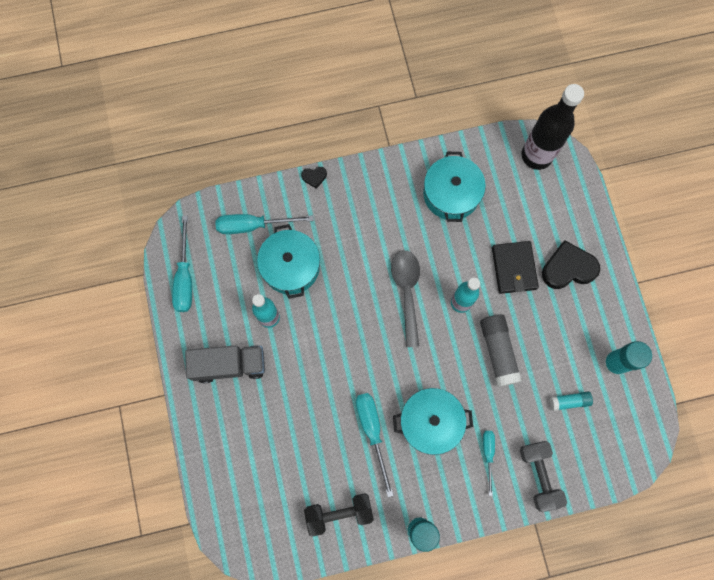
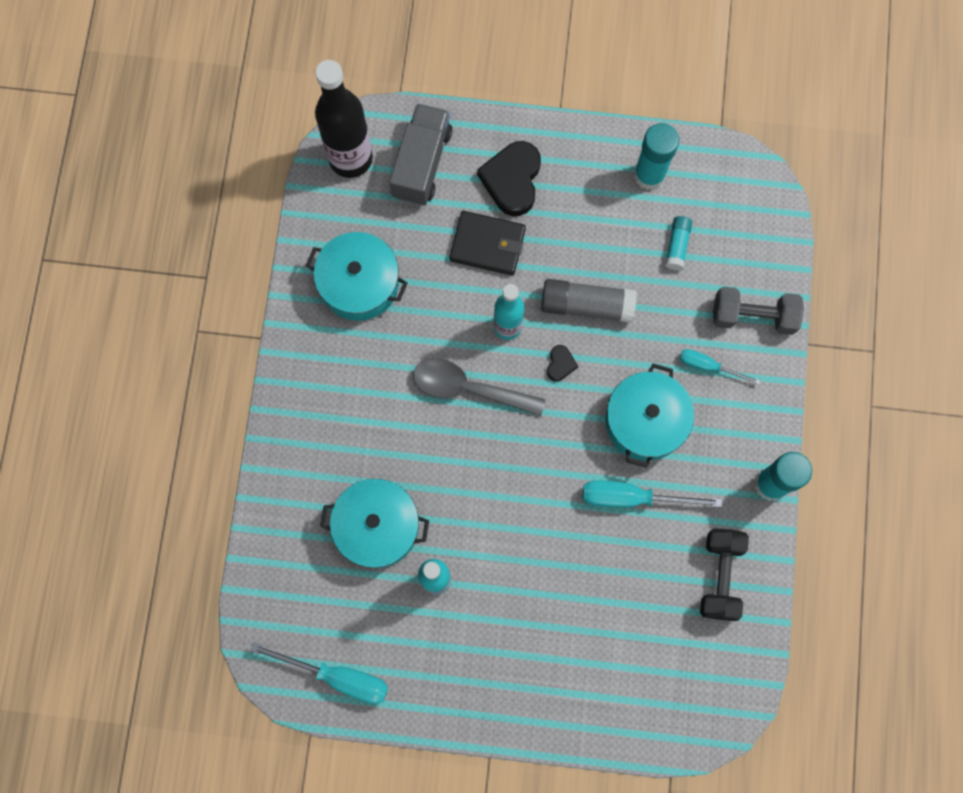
camera: 70 degrees left, 0 degrees up
grey truck [185,345,265,383] -> grey truck moved to [390,103,452,205]
turquoise screwdriver [215,214,314,234] -> none
black heart [301,167,327,189] -> black heart moved to [547,345,578,381]

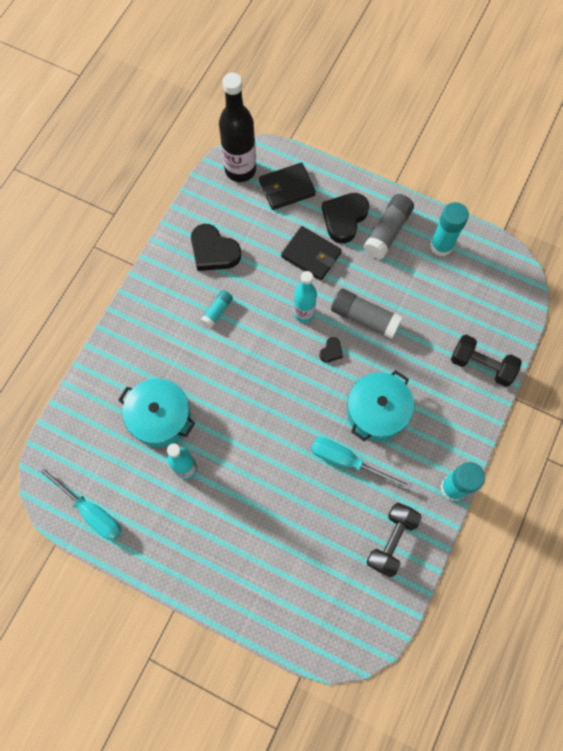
camera: 20 degrees right, 5 degrees down
turquoise pot [305,232,408,321] -> black heart [191,224,241,271]
grey truck [390,103,452,205] -> black wallet [259,162,316,210]
grey spoon [413,359,545,416] -> none
turquoise glue stick [665,216,692,270] -> turquoise glue stick moved to [201,290,233,328]
turquoise screwdriver [680,349,760,385] -> none
grey dumbbell [713,287,804,335] -> black dumbbell [451,335,522,387]
none -> grey glue stick [363,194,414,259]

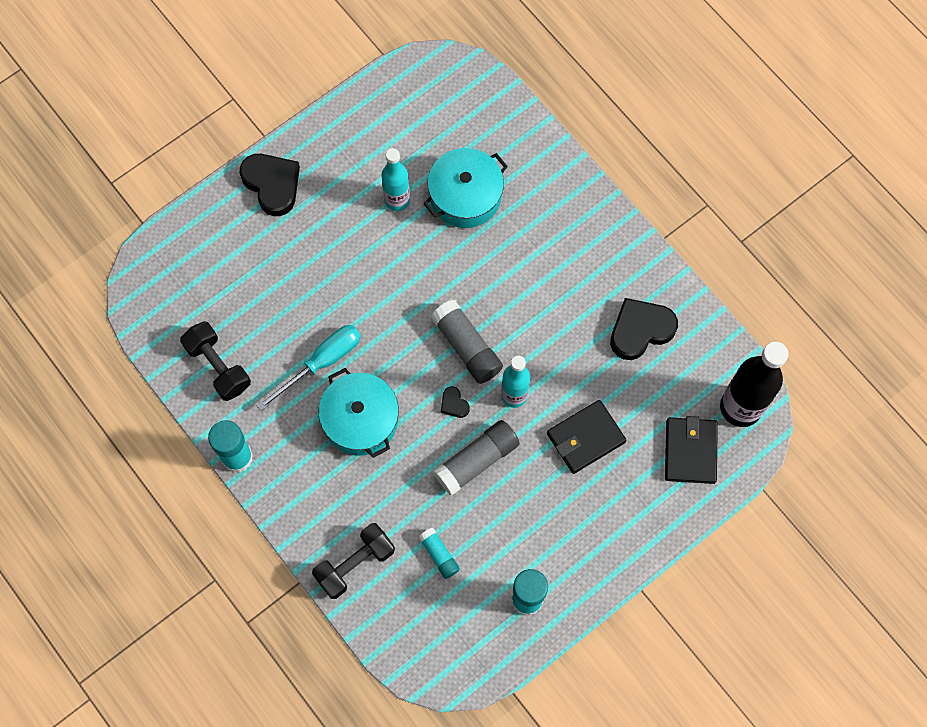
camera: 115 degrees right, 0 degrees up
turquoise screwdriver [37,465,122,540] -> none
turquoise glue stick [201,290,233,328] -> turquoise glue stick moved to [418,528,460,579]
black heart [322,193,369,243] -> black heart moved to [240,154,300,216]
grey glue stick [363,194,414,259] -> grey glue stick moved to [430,300,503,384]

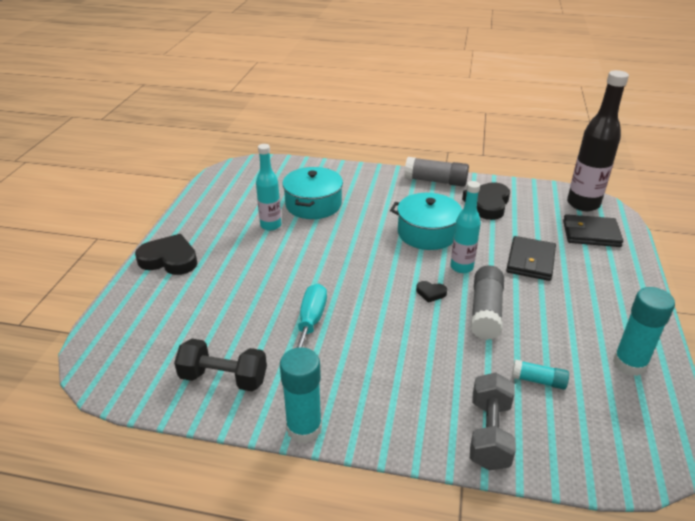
camera: 40 degrees left, 35 degrees down
black dumbbell [312,523,395,599] -> grey dumbbell [470,373,516,471]
turquoise pot [319,368,399,458] -> turquoise pot moved to [390,193,462,250]
grey glue stick [430,300,503,384] -> grey glue stick moved to [404,157,469,187]
black wallet [665,416,718,484] -> black wallet turned 45 degrees counterclockwise [563,214,623,247]

